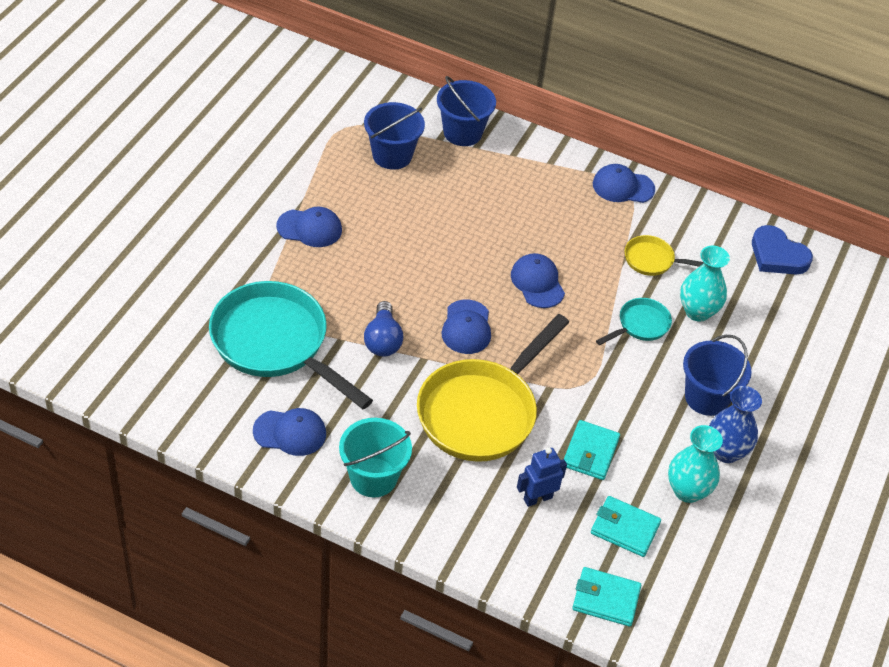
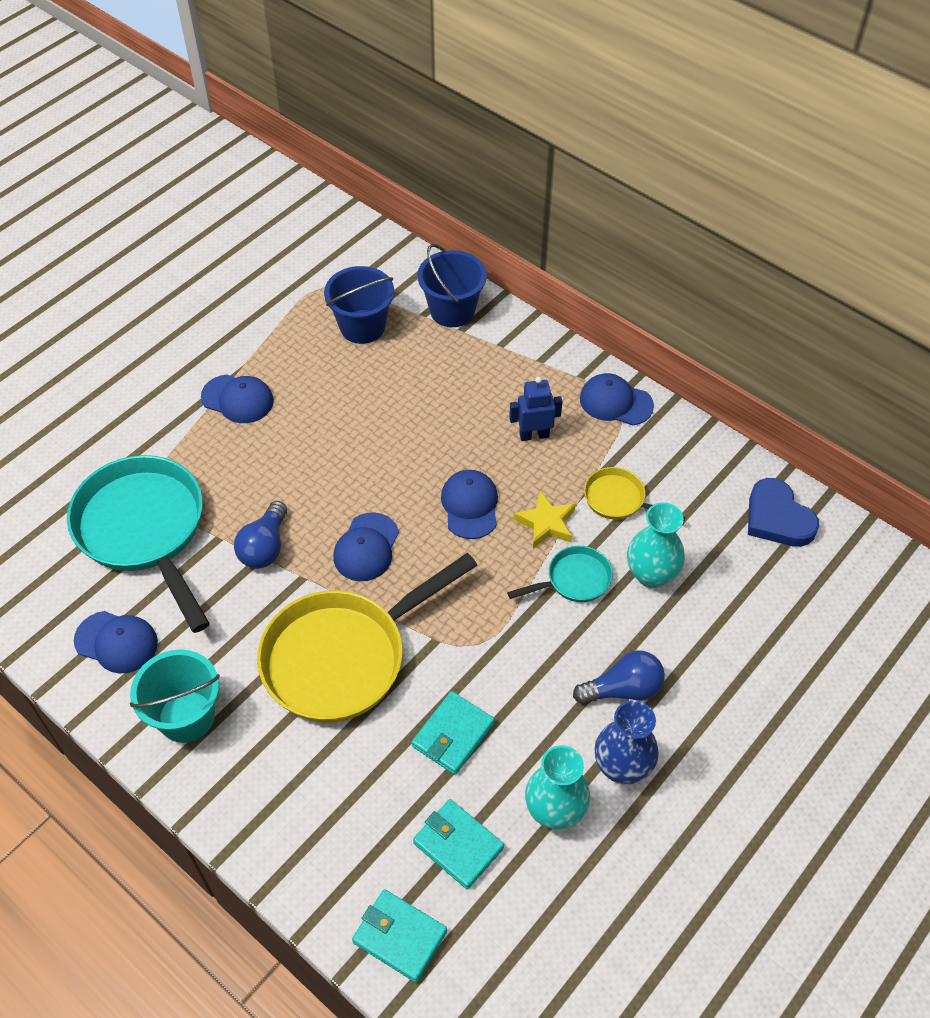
camera: 20 degrees right, 5 degrees up
blue robot [517,447,567,507] -> blue robot moved to [509,377,563,441]
blue bucket [683,335,752,416] -> blue light bulb [573,651,665,704]
none -> yellow star [514,491,576,548]

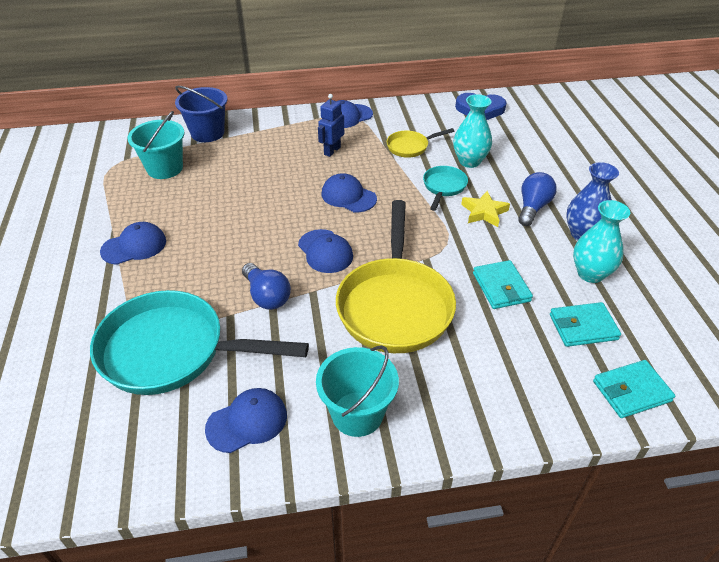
camera: 50 degrees left, 10 degrees down
blue bucket [324,266,394,344] -> turquoise bucket [127,111,185,179]
yellow star [514,491,576,548] -> yellow star moved to [461,191,510,227]

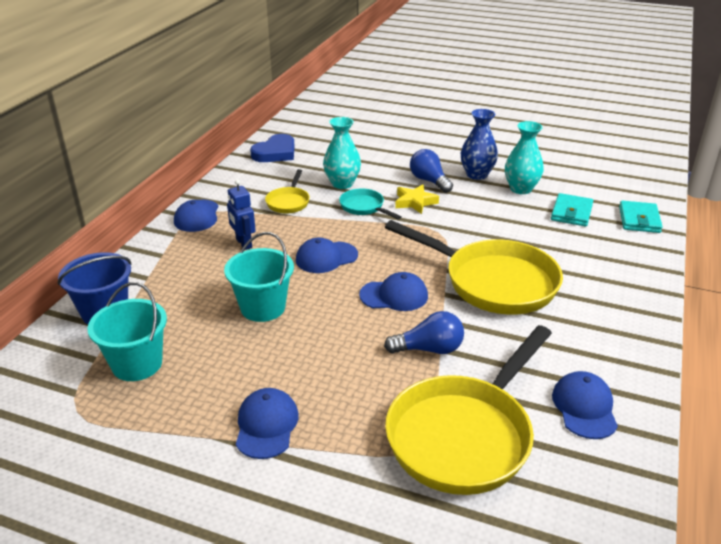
camera: 60 degrees left, 10 degrees down
turquoise pan [90,290,309,395] -> yellow pan [385,325,552,495]
turquoise bucket [316,345,399,437] -> turquoise bucket moved to [224,232,294,322]
turquoise wallet [473,260,533,309] -> none

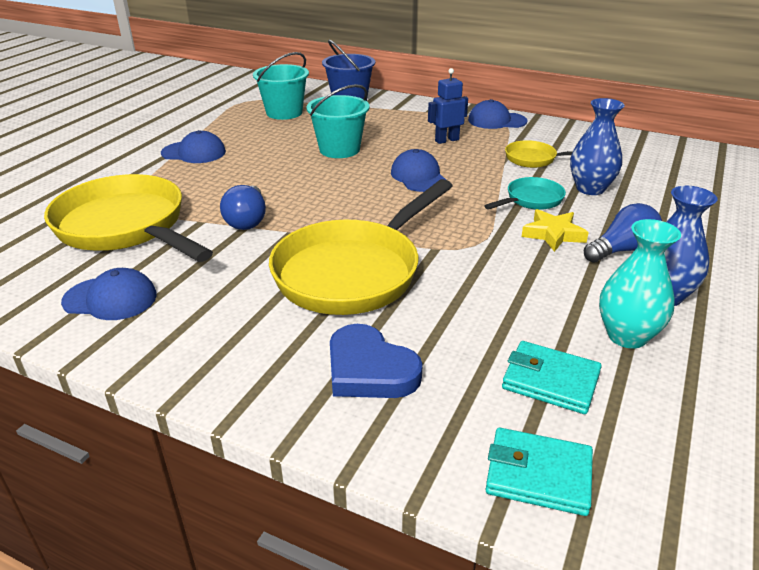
camera: 95 degrees right, 0 degrees up
blue heart [250,134,295,162] -> blue heart moved to [330,324,423,398]
turquoise vase [323,117,361,189] -> blue vase [570,98,625,195]
blue cap [359,272,428,311] -> none

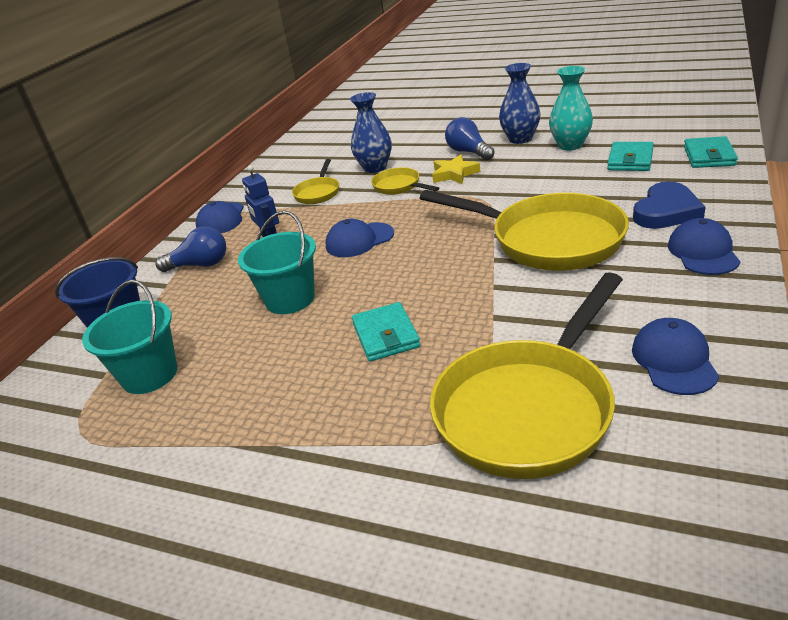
camera: 90 degrees left, 0 degrees up
blue cap [161,130,226,163] -> blue cap moved to [668,218,741,275]
blue light bulb [220,185,266,230] -> blue light bulb moved to [155,226,226,272]
turquoise pan [484,177,566,210] -> yellow pan [371,167,439,195]
none -> turquoise wallet [352,302,421,362]

